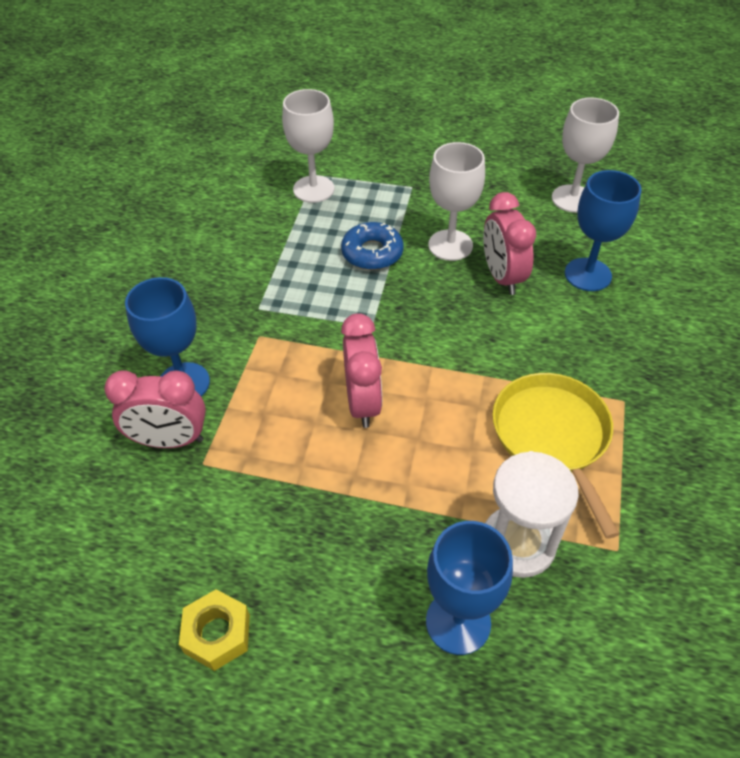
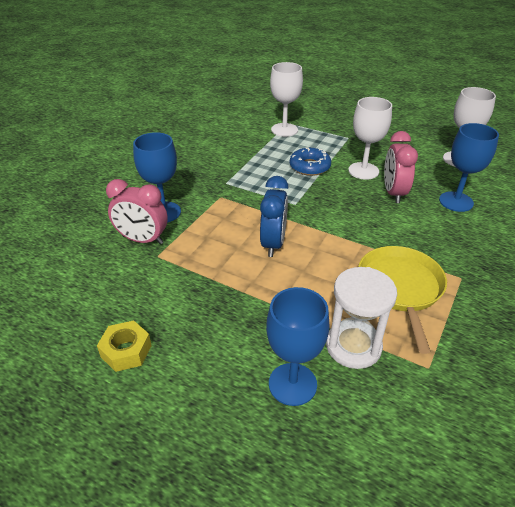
camera: 15 degrees right, 10 degrees down
pink clock [341,313,382,428] -> blue clock [260,176,289,257]

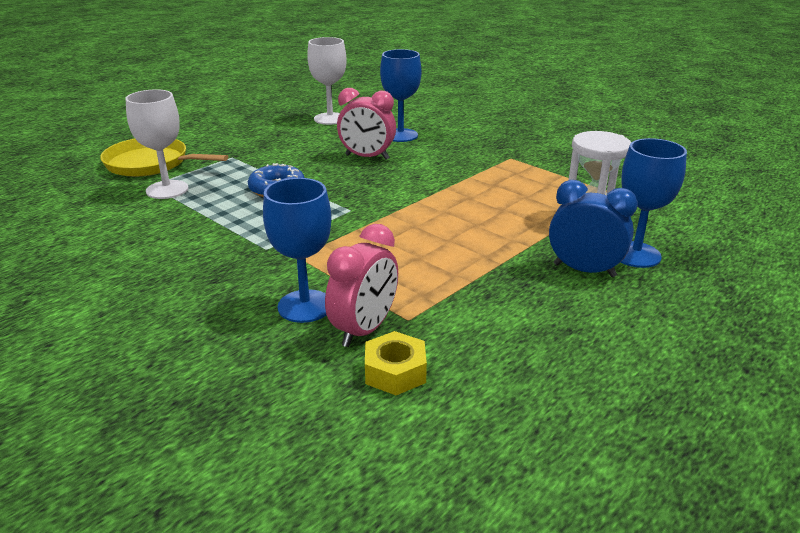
camera: 75 degrees left, 10 degrees down
yellow nut [97,320,152,372] -> yellow nut moved to [365,331,427,395]
blue clock [260,176,289,257] -> blue clock moved to [549,180,638,277]
white goblet [348,97,392,180] -> none
yellow pan [358,246,447,354] -> yellow pan moved to [100,139,228,177]

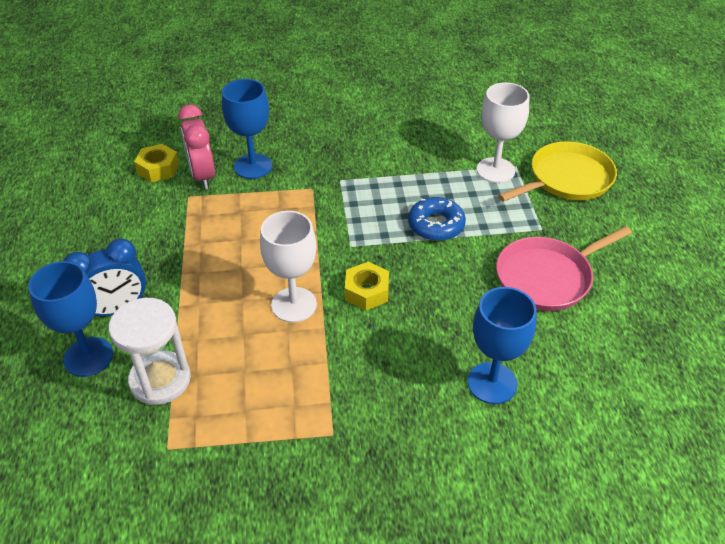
camera: 130 degrees right, 15 degrees up
white goblet [307,37,347,125] -> white goblet moved to [260,211,317,323]
pink clock [337,88,396,160] -> none
none -> yellow nut [345,262,389,310]
none -> pink pan [496,226,632,311]

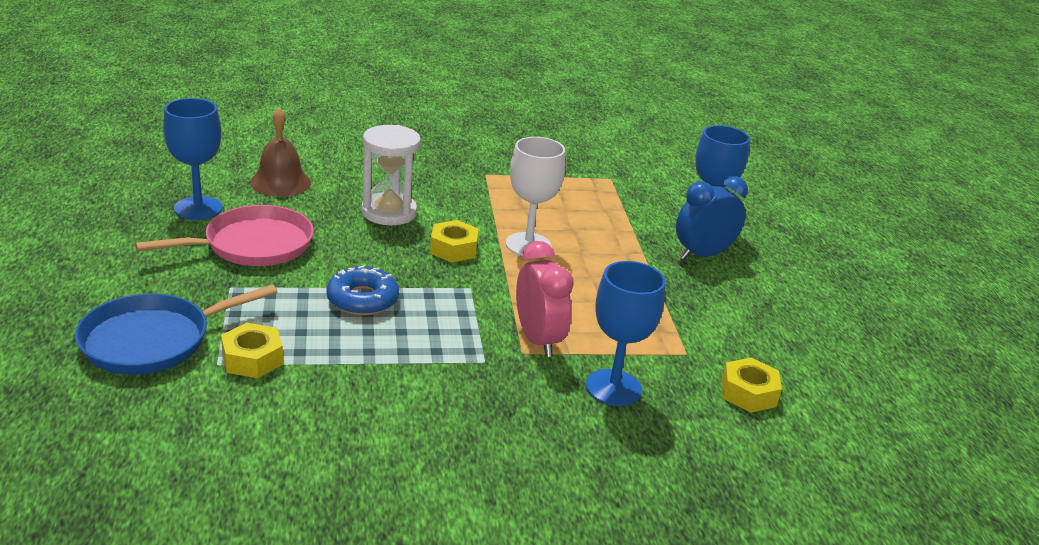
camera: 175 degrees right, 15 degrees down
white hourglass [109,298,191,405] -> white hourglass moved to [361,125,421,225]
pink clock [178,105,215,189] -> pink clock moved to [516,241,574,357]
blue goblet [467,287,537,404] -> blue goblet moved to [163,98,223,220]
white goblet [477,82,529,183] -> yellow nut [221,323,283,378]
yellow pan [498,141,617,202] -> blue pan [75,284,277,375]
none -> brown bell [250,107,311,197]

